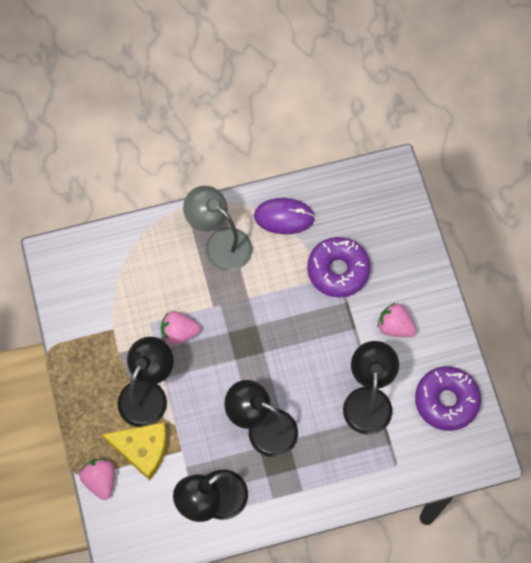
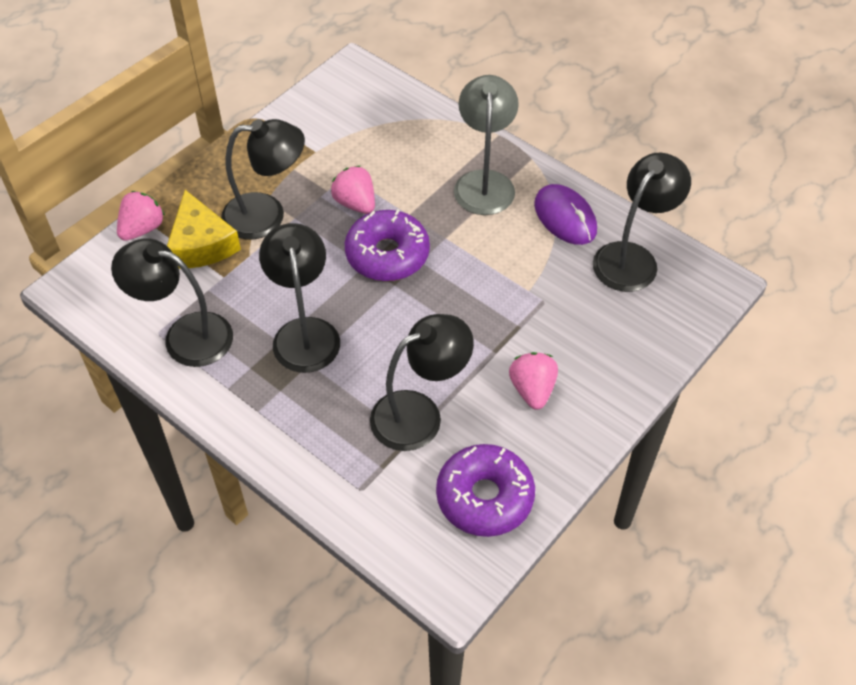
camera: 55 degrees right, 15 degrees down
purple donut [307,237,371,298] -> purple donut moved to [345,209,430,281]
none -> black lamp [593,153,691,292]

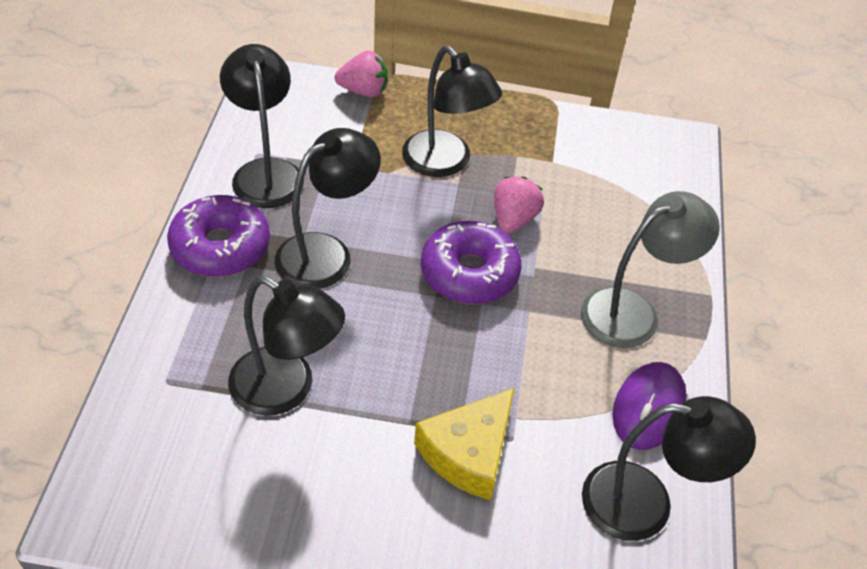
camera: 55 degrees right, 5 degrees down
yellow cheese [167,190,241,269] -> yellow cheese moved to [414,388,514,501]
purple donut [436,444,535,537] -> purple donut moved to [167,195,270,277]
pink strawberry [509,352,558,410] -> none

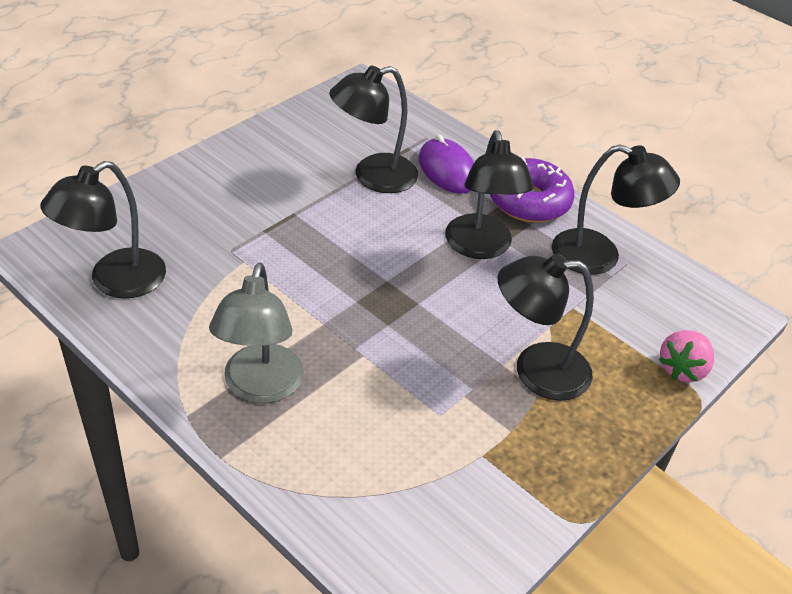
camera: 125 degrees right, 5 degrees down
yellow cheese [414,388,514,501] -> none
purple donut [421,221,521,304] -> none
pink strawberry [494,176,544,233] -> none
purple mouse [612,362,687,450] -> purple mouse moved to [418,134,474,194]

